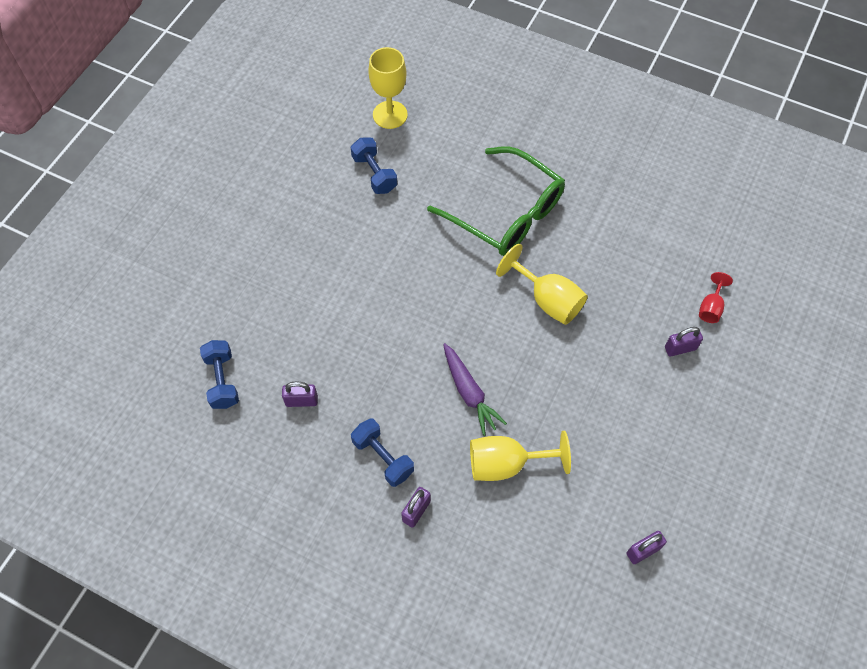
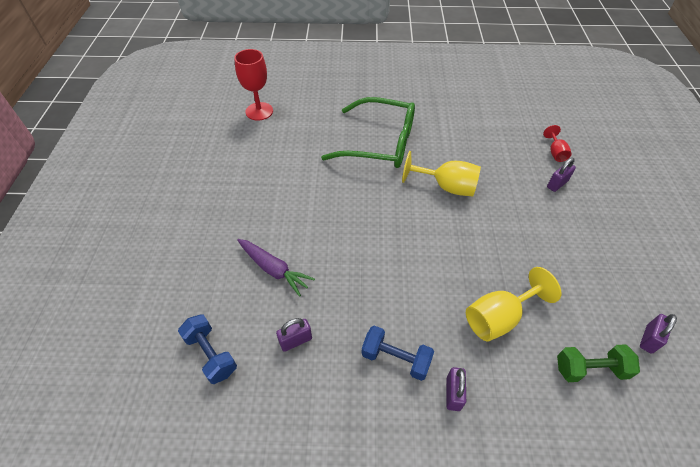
camera: 25 degrees left, 10 degrees down
blue dumbbell [351,138,397,194] -> none
yellow goblet [368,47,408,129] -> red goblet [234,49,273,121]
purple carrot [443,343,507,436] -> purple carrot moved to [237,239,315,297]
none -> green dumbbell [557,344,640,382]

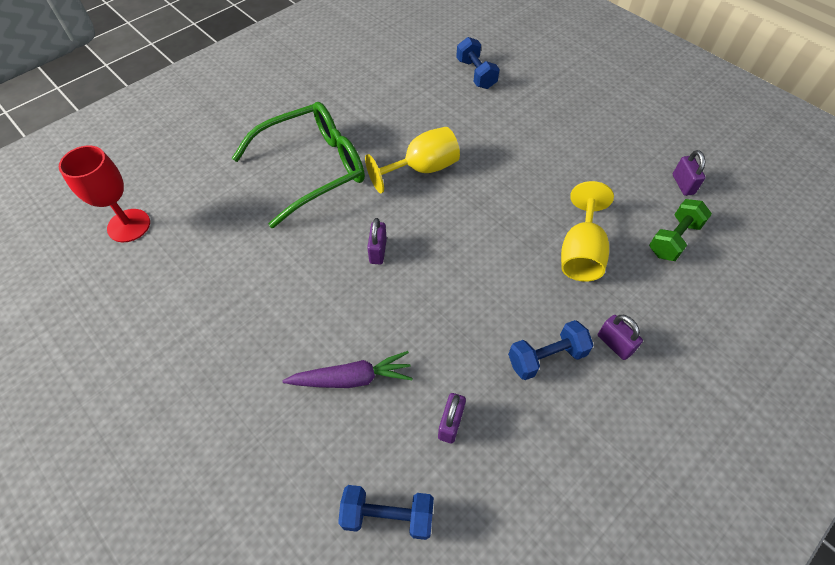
camera: 45 degrees left, 5 degrees up
red goblet [543,125,572,162] -> blue dumbbell [456,37,500,89]
purple padlock [547,158,576,192] -> purple padlock moved to [367,218,387,264]

